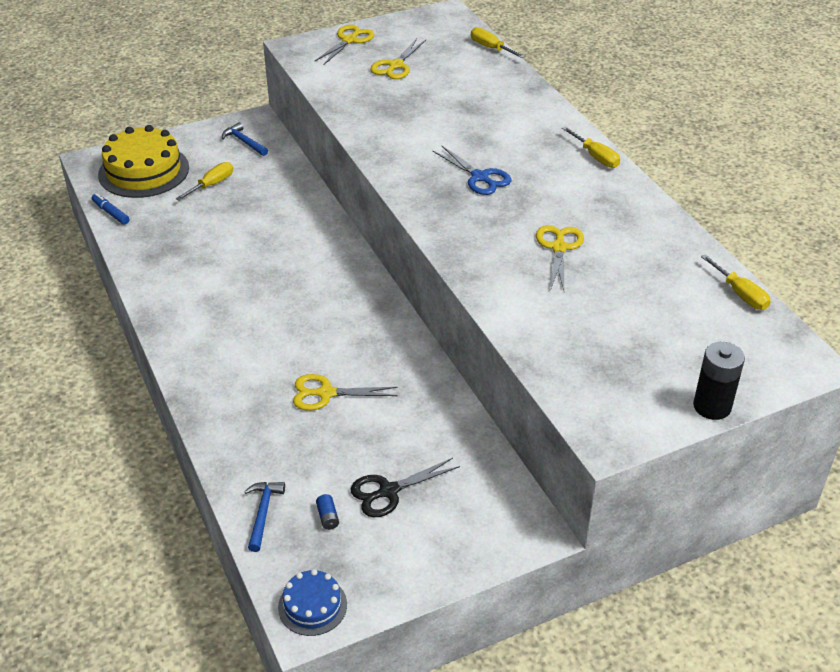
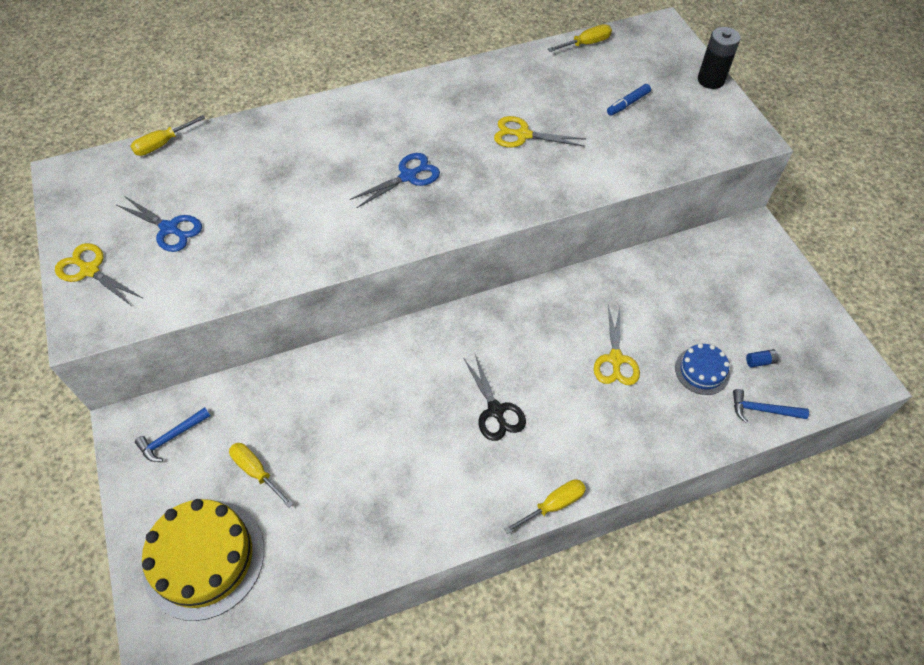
camera: 85 degrees left, 15 degrees up
blue marker [92,193,129,225] -> blue marker moved to [607,84,651,115]
blue cake [278,569,347,636] -> blue cake moved to [675,343,730,395]
black scissors [350,458,460,517] -> black scissors moved to [464,354,526,441]
yellow scissors [370,39,426,79] -> blue scissors [115,196,202,252]
yellow screwdriver [562,126,620,168] -> yellow screwdriver moved to [504,479,586,534]

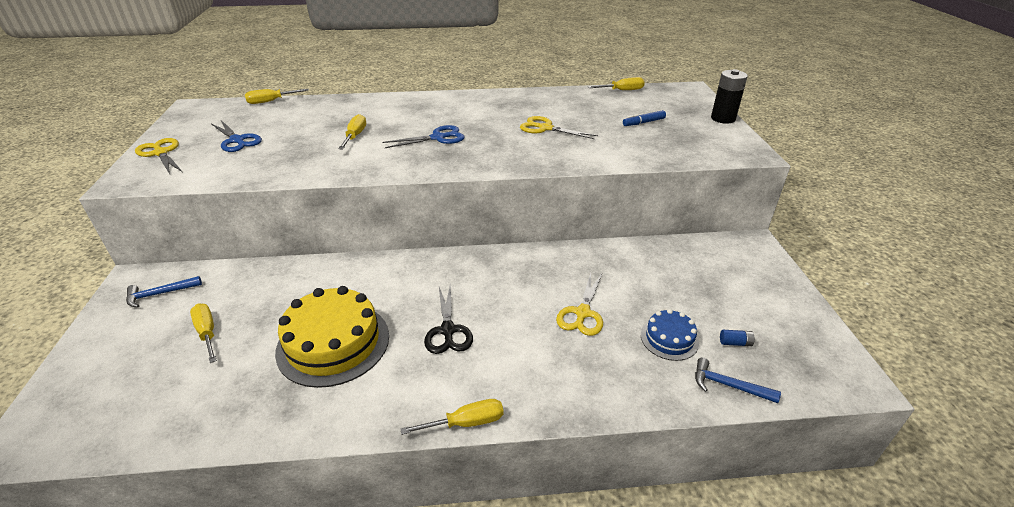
camera: 15 degrees right, 20 degrees down
yellow cake [142,499,264,621] -> yellow cake moved to [275,286,389,388]
none -> yellow screwdriver [338,114,366,149]

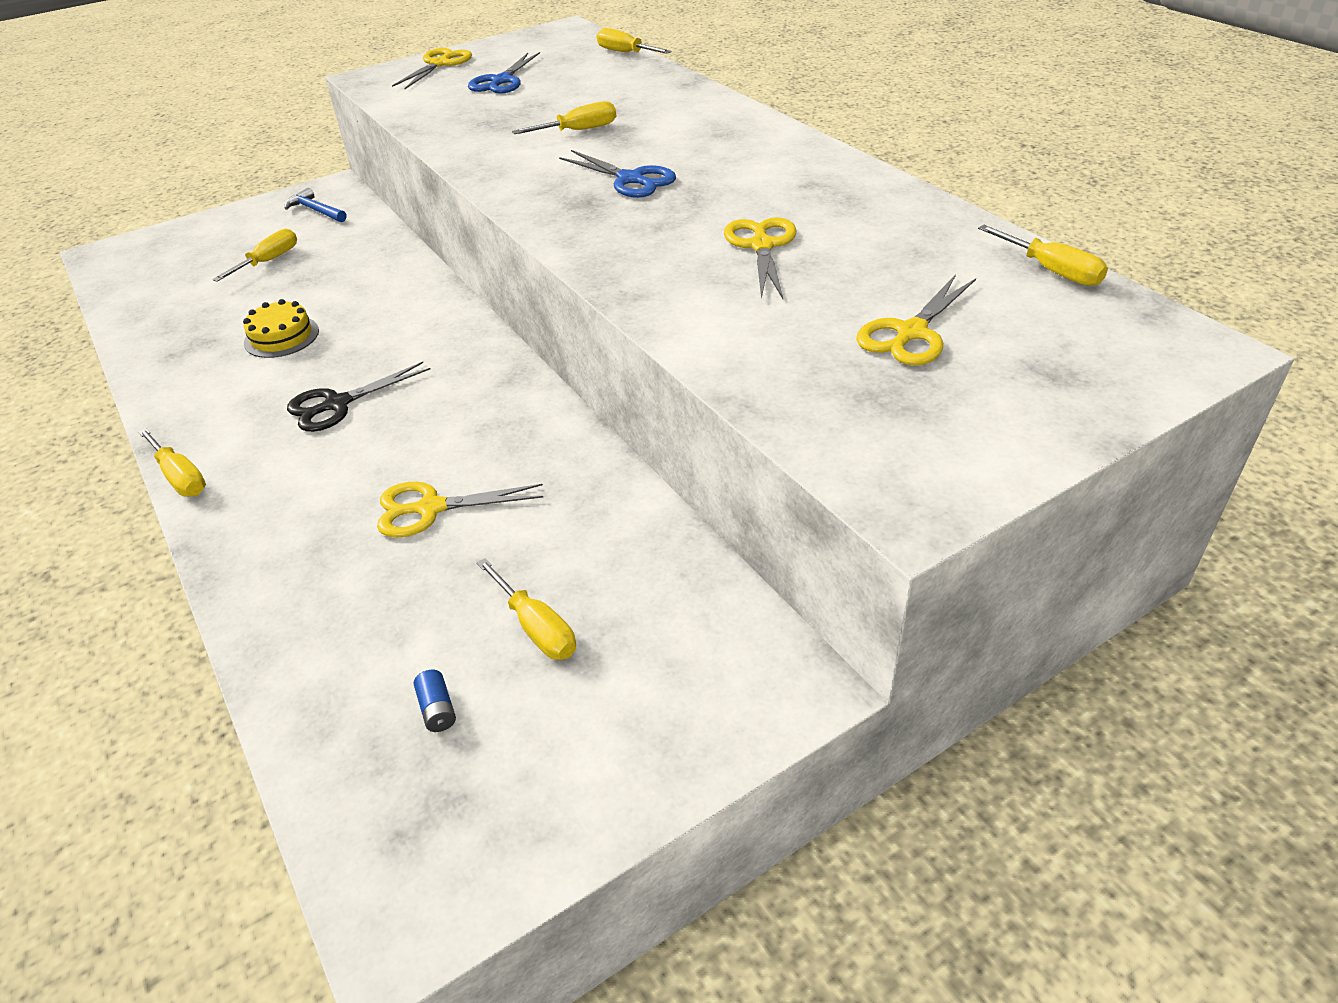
camera: 65 degrees right, 5 degrees up
yellow cake [275,286,389,388] -> yellow cake [243,299,319,358], size x0.52
blue marker [623,110,666,126] -> yellow scissors [856,274,976,366]
blue cake [641,309,699,361] -> none
blue hammer [695,358,781,403] -> none
black battery [711,69,748,124] -> none
none -> yellow screwdriver [477,558,576,660]

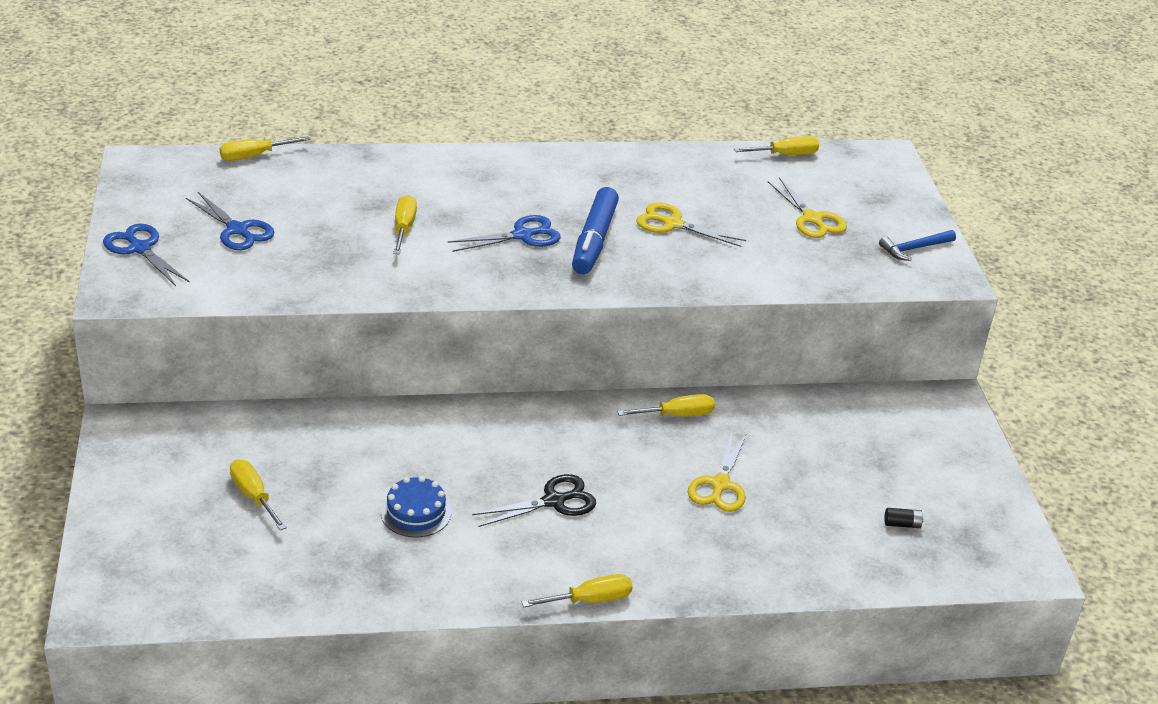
camera: 70 degrees left, 5 degrees down
yellow cake [243,299,319,358] -> blue cake [381,476,452,538]
blue hammer [284,188,347,222] -> blue hammer moved to [879,230,956,261]
black scissors [287,362,430,432] -> black scissors turned 105 degrees counterclockwise [472,474,596,527]
yellow scissors [392,48,472,90] -> blue scissors [103,224,190,286]
blue battery [414,670,456,732] -> black battery [884,508,924,528]
yellow screwdriver [477,558,576,660] -> yellow screwdriver moved to [617,394,715,417]
none -> blue marker [572,187,619,274]

